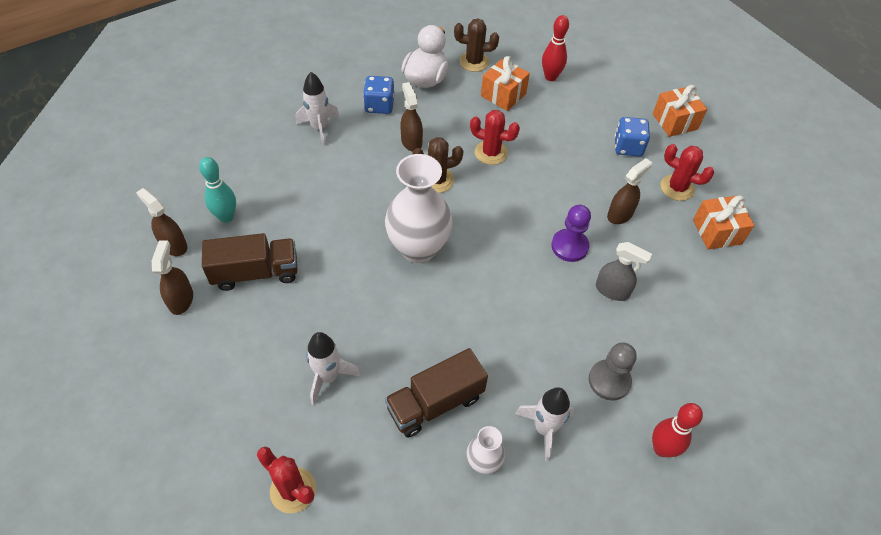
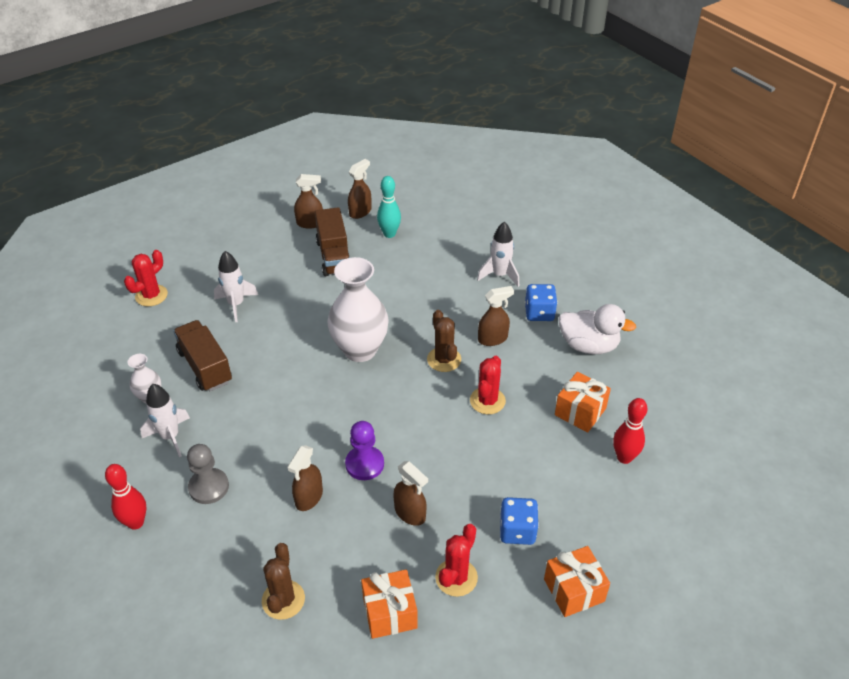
camera: 90 degrees right, 10 degrees down
brown cactus [454,18,499,72] -> brown cactus moved to [262,543,305,620]
grey spray bottle [596,242,652,301] -> brown spray bottle [287,445,323,511]

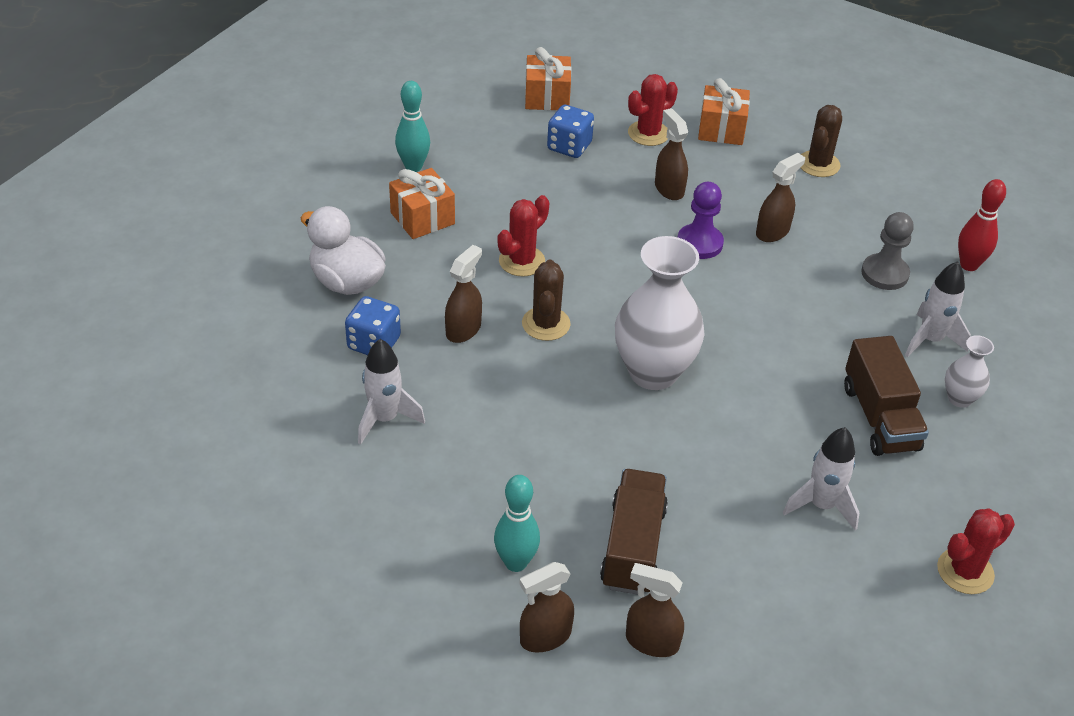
camera: 160 degrees left, 0 degrees up
brown spray bottle [478,286,514,346] -> brown spray bottle turned 120 degrees clockwise [445,245,482,343]
red bowling pin [613,398,647,464] -> turquoise bowling pin [395,81,430,172]

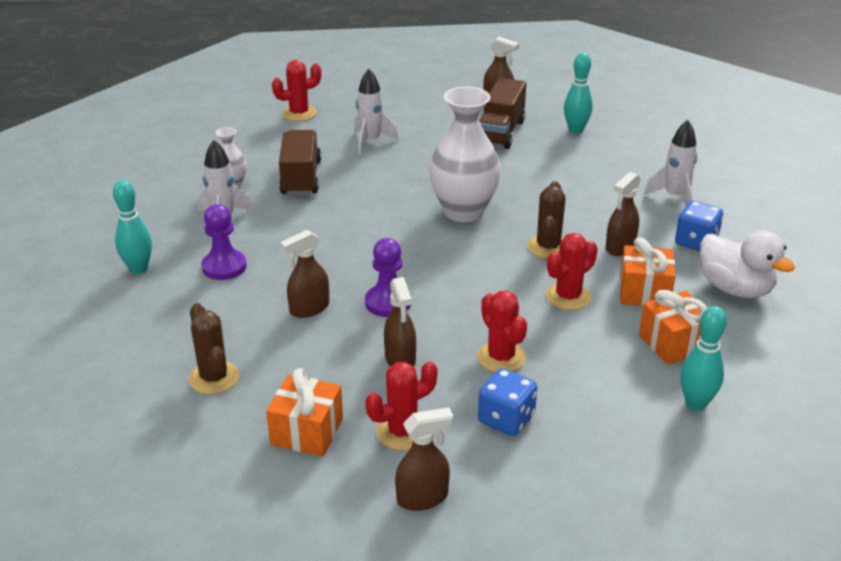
camera: 170 degrees left, 10 degrees down
brown spray bottle [519,562,574,653] -> brown spray bottle moved to [395,407,453,511]
orange gift [525,47,572,110] -> orange gift moved to [619,237,675,306]
brown cactus [800,105,842,177] -> brown cactus turned 60 degrees counterclockwise [189,303,239,394]
grey pawn [861,212,914,290] -> purple pawn [201,204,247,280]
red bowling pin [958,179,1006,271] -> turquoise bowling pin [113,180,152,274]
none -> red cactus [477,291,527,372]

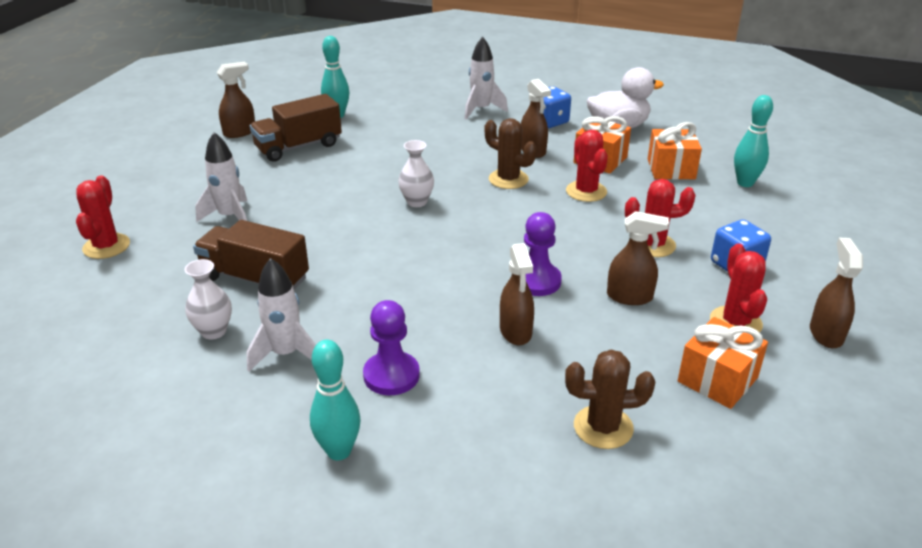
camera: 65 degrees left, 0 degrees up
white vase [429,87,501,222] -> white vase [398,140,434,207], size x0.49
brown truck [479,78,526,149] -> brown truck turned 105 degrees clockwise [250,94,342,162]

